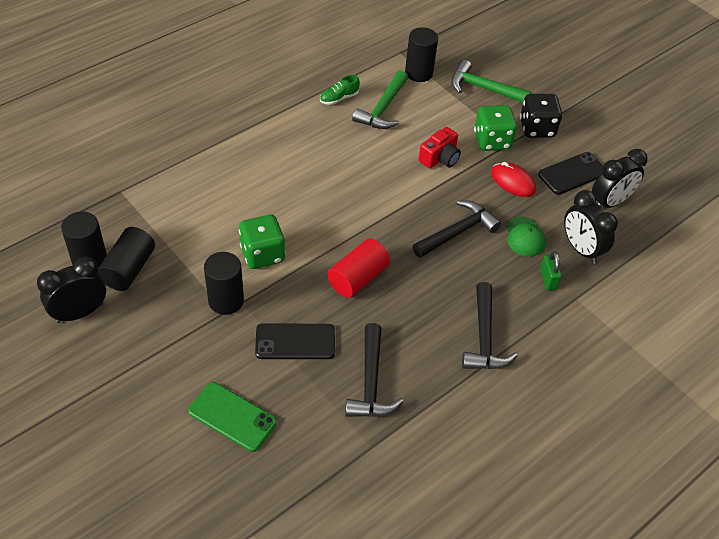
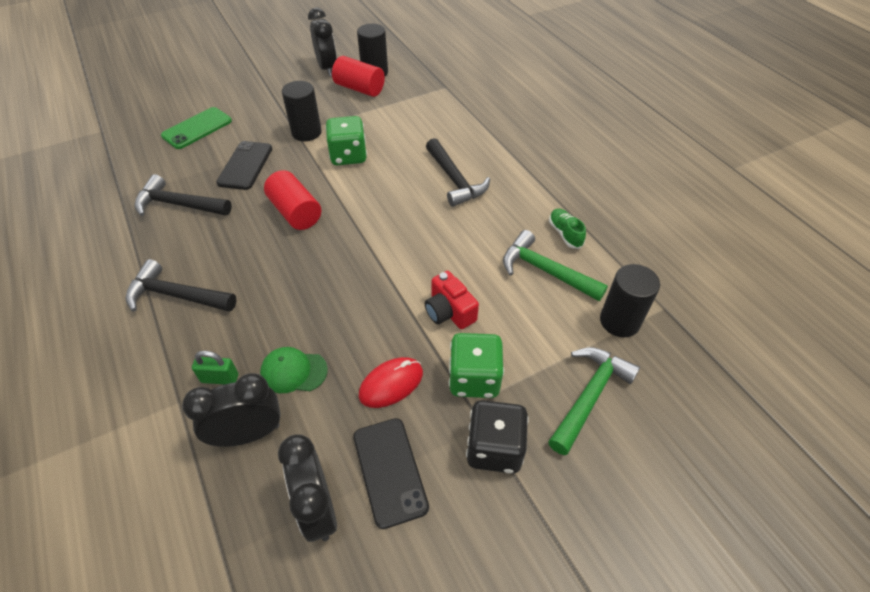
camera: 105 degrees right, 0 degrees up
black cylinder [98,227,155,291] -> red cylinder [332,56,385,97]
black hammer [413,201,501,258] -> black hammer moved to [426,138,490,207]

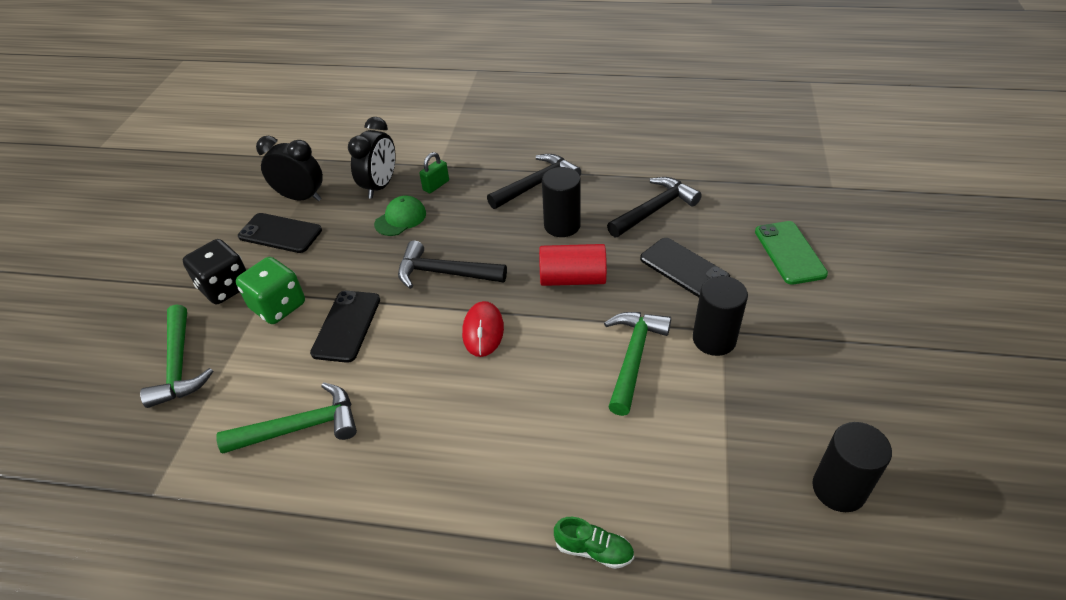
camera: 130 degrees right, 5 degrees down
black clock [308,8,337,76] -> none
green dice [325,116,367,165] -> green hammer [604,312,671,416]
red cylinder [332,56,385,97] -> none
red mouse [359,357,423,408] -> red mouse moved to [462,301,504,357]
red camera [425,271,479,329] -> black phone [310,291,380,363]
black hammer [426,138,490,207] -> black hammer moved to [398,241,507,289]
green shoe [549,208,586,249] -> green shoe moved to [554,517,634,569]
black cylinder [600,264,660,337] -> black cylinder moved to [542,167,581,237]

